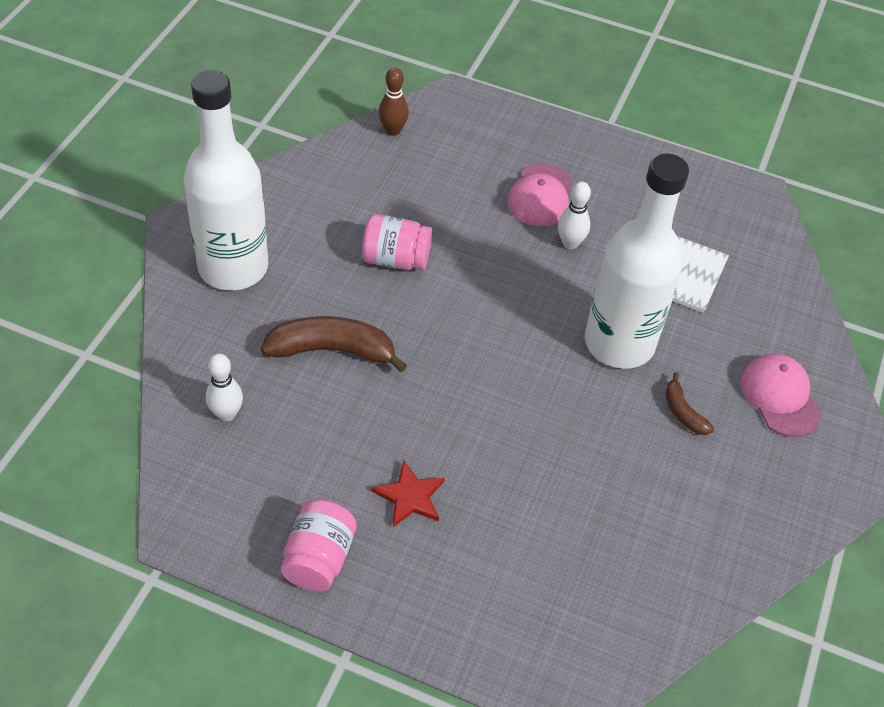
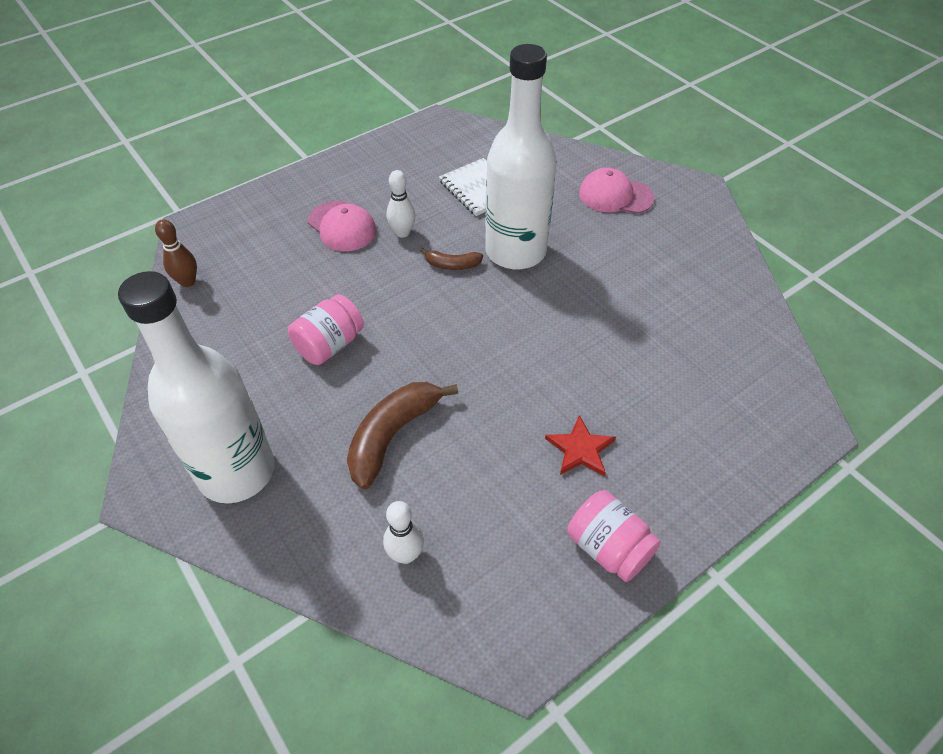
camera: 55 degrees left, 0 degrees up
brown banana [665,372,714,435] -> brown banana moved to [420,248,483,270]

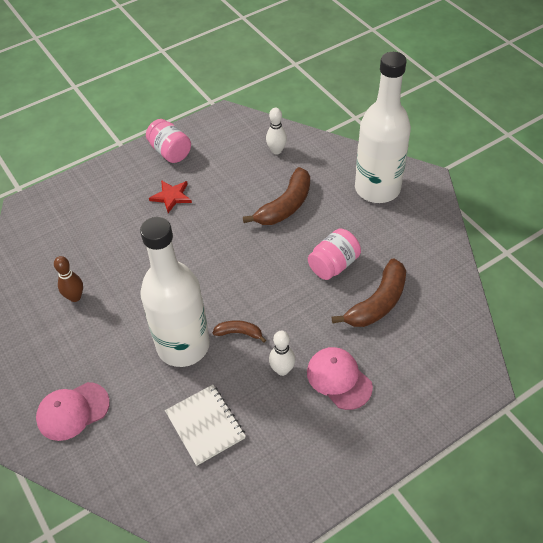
camera: 175 degrees left, 0 degrees up
brown bowling pin [155,219,197,287] -> brown bowling pin moved to [54,256,83,302]
pink cap [579,168,655,214] -> pink cap turned 135 degrees clockwise [36,382,110,441]
none -> brown banana [332,258,406,327]

